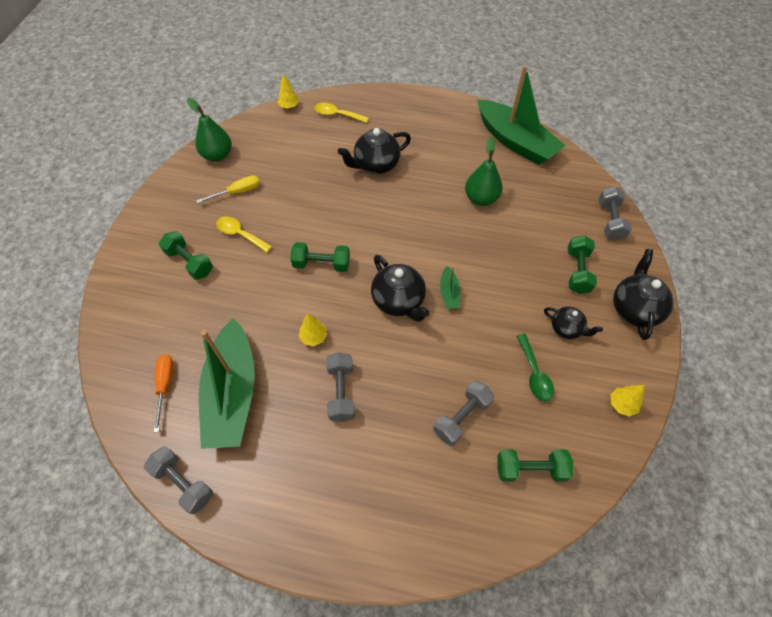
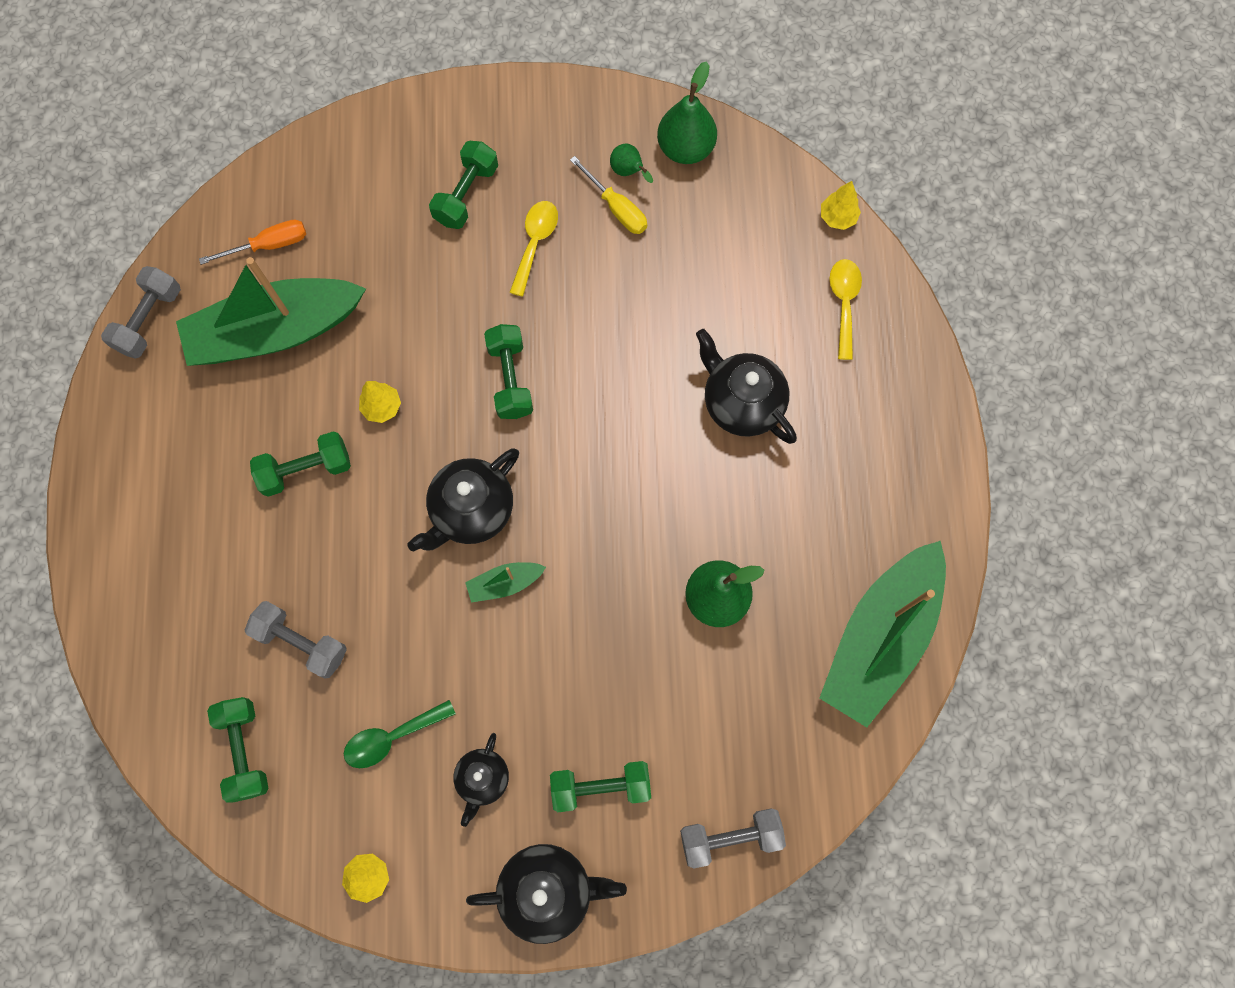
camera: 75 degrees right, 15 degrees up
grey dumbbell [326,352,355,422] -> green dumbbell [250,431,351,497]
none -> green pear [610,143,653,183]

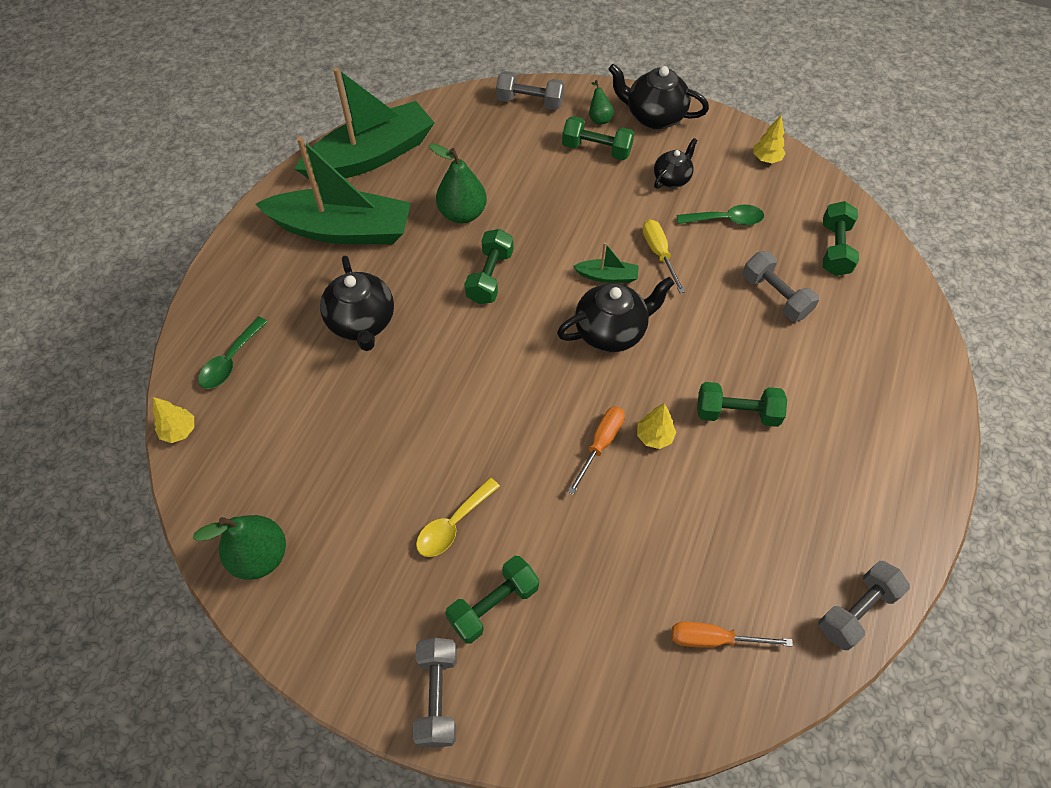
camera: 155 degrees left, 15 degrees down
green boat [176,257,366,366] -> green boat moved to [256,136,411,244]
green dumbbell [484,324,533,419] -> green dumbbell moved to [465,229,513,304]
yellow screwdriver [570,156,647,234] -> yellow screwdriver moved to [643,219,685,293]
green pear [610,143,653,183] -> green pear moved to [589,80,614,125]
yellow spoon [830,259,862,360] -> green spoon [198,316,268,389]
none -> grey dumbbell [413,638,457,748]
none -> orange screwdriver [568,407,625,495]

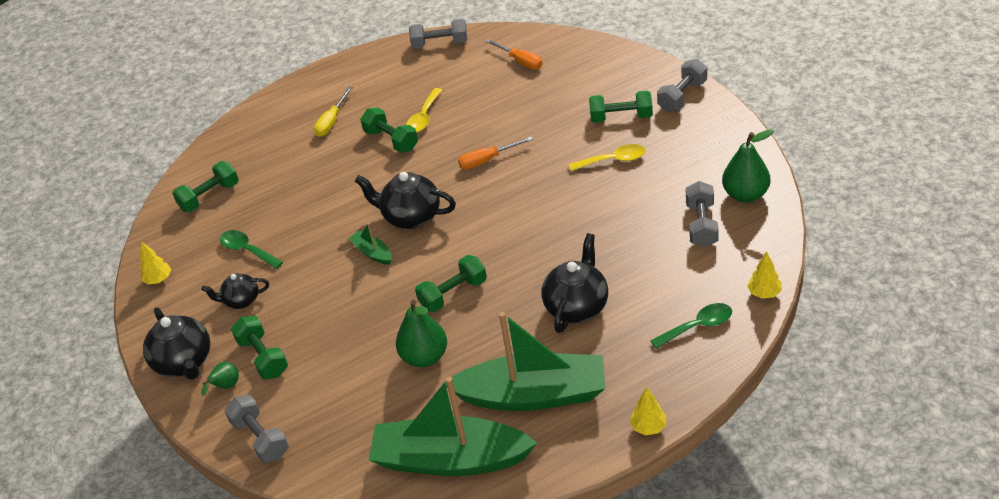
camera: 135 degrees left, 15 degrees down
green boat [256,136,411,244] -> green boat turned 135 degrees clockwise [443,312,605,411]
yellow tree [637,403,676,449] -> yellow tree moved to [630,387,666,436]
yellow screwdriver [643,219,685,293] -> yellow screwdriver moved to [314,87,353,137]
grey dumbbell [743,251,819,322] -> grey dumbbell moved to [686,181,719,247]
none -> yellow spoon [406,88,442,133]

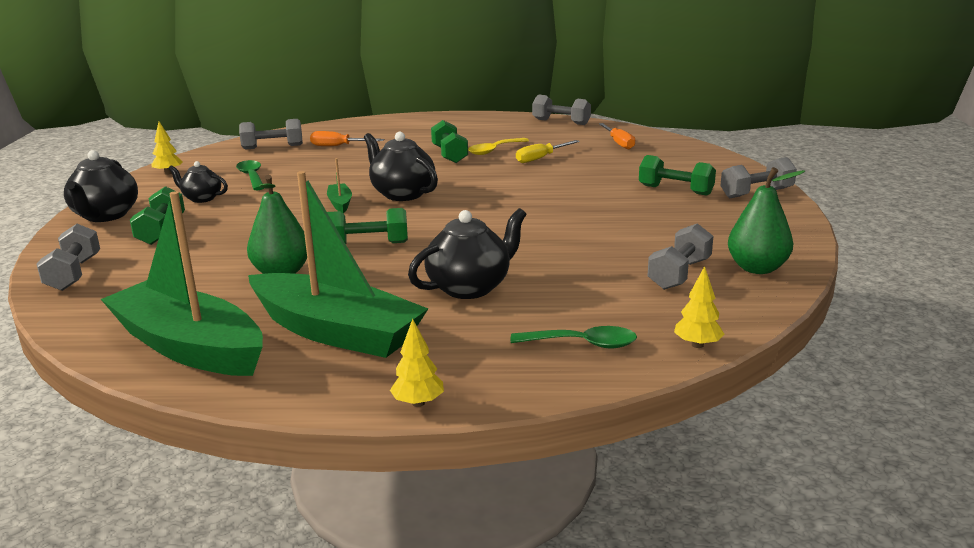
camera: 25 degrees right, 20 degrees down
green dumbbell [172,161,239,212] -> grey dumbbell [239,119,303,150]
green pear [202,362,239,396] -> none
yellow screwdriver [314,87,353,137] -> yellow screwdriver moved to [516,140,580,163]
orange screwdriver [458,137,533,169] -> orange screwdriver moved to [310,131,384,146]
yellow spoon [569,144,645,171] -> none

